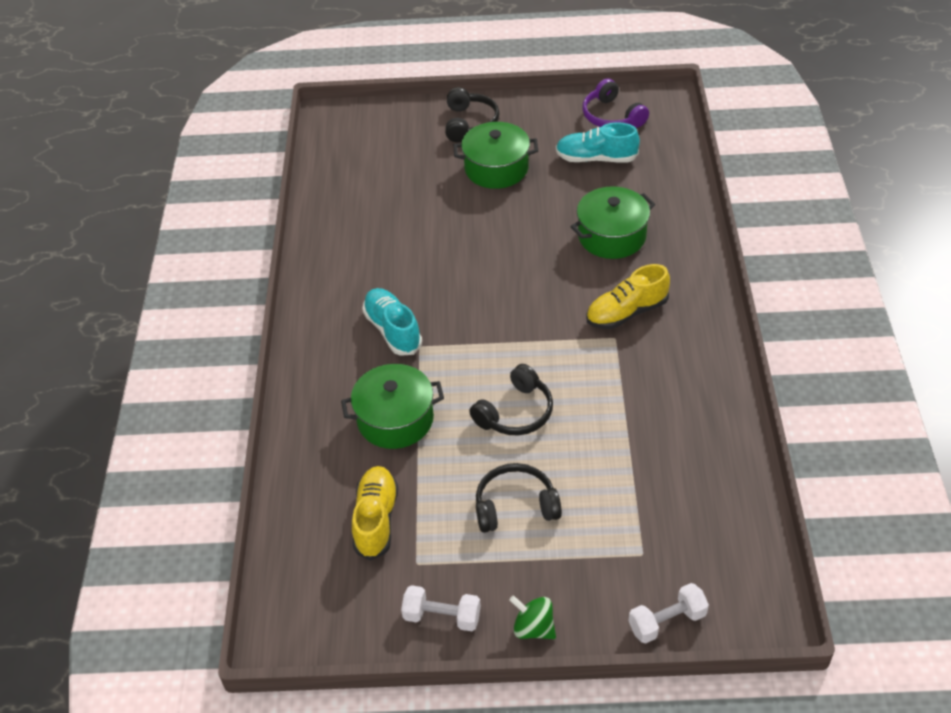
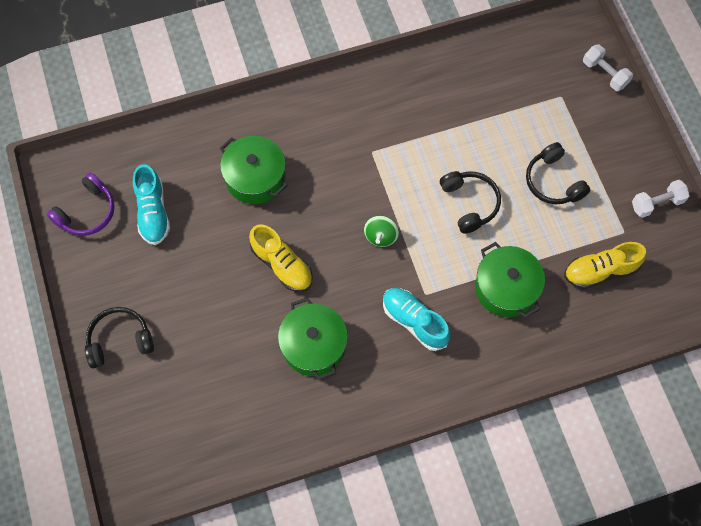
camera: 110 degrees left, 20 degrees up
turquoise shoe [362,288,422,356] -> turquoise shoe turned 90 degrees clockwise [383,288,450,351]
white dumbbell [401,585,481,631] -> white dumbbell turned 75 degrees clockwise [632,180,690,218]
green pot [454,122,538,189] -> green pot moved to [278,297,348,380]
black headphones [469,364,553,435] -> black headphones turned 45 degrees clockwise [440,171,501,234]
green spinning top [509,595,556,639] -> green spinning top moved to [364,215,399,247]
yellow shoe [586,264,670,329] -> yellow shoe moved to [249,224,313,292]

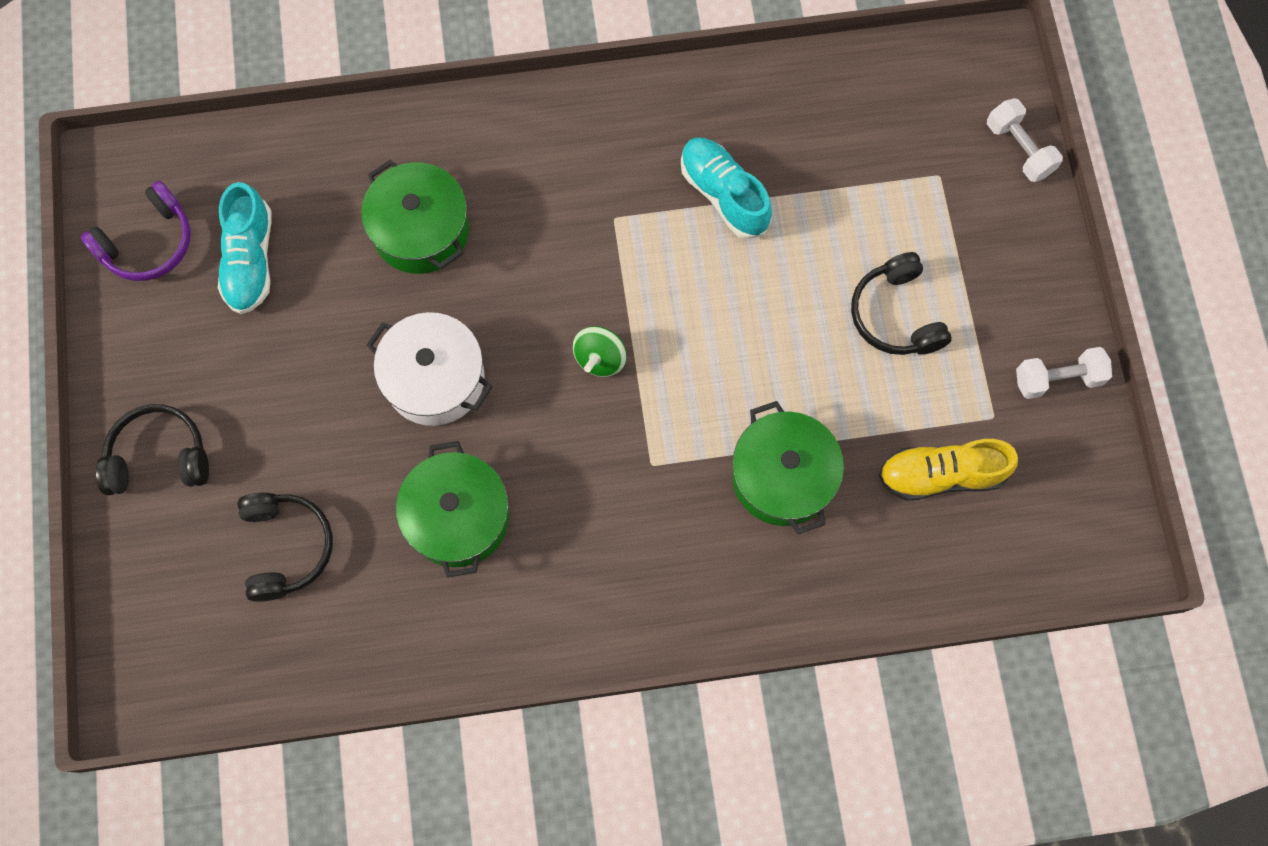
camera: 10 degrees right, 5 degrees up
yellow shoe [249,224,313,292] -> white pot [366,312,493,426]
turquoise shoe [383,288,450,351] -> turquoise shoe moved to [681,137,772,239]
black headphones [440,171,501,234] -> black headphones moved to [237,492,333,602]

